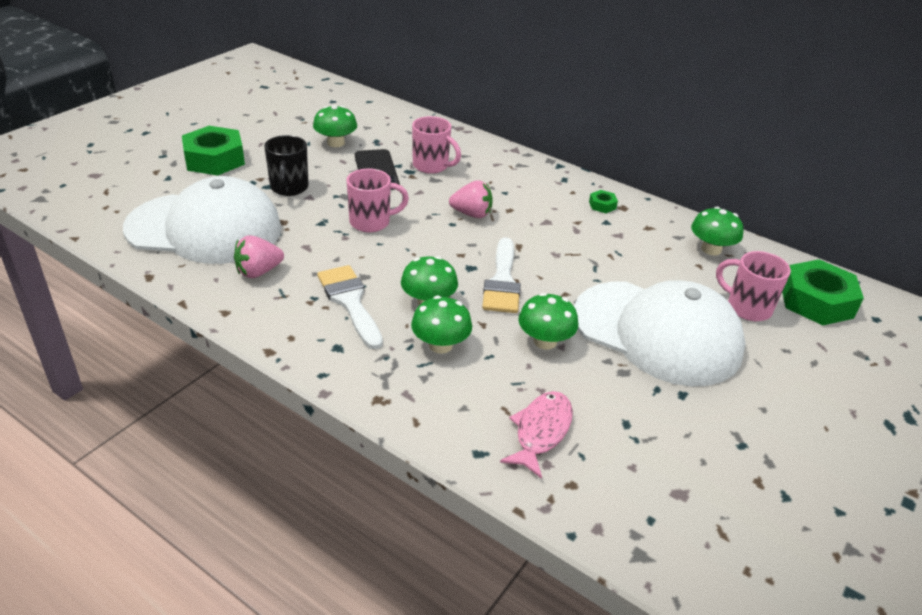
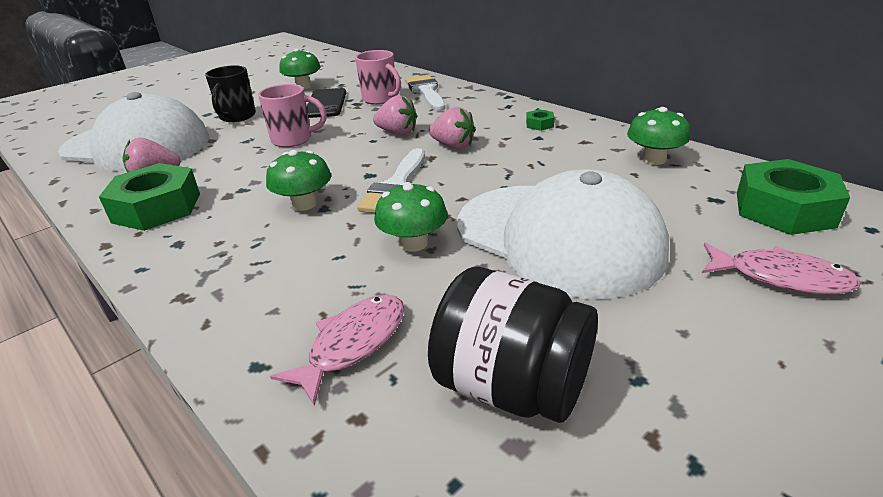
camera: 15 degrees right, 5 degrees down
green nut [182,126,245,176] -> green nut moved to [99,163,200,231]
white brush [317,265,383,350] -> white brush moved to [405,75,446,111]
green mushroom [411,296,472,353] -> none
pink mug [716,251,791,321] -> none
none -> black jar [428,267,598,423]
none -> pink strawberry [429,107,476,149]
none -> pink fish [702,242,861,295]

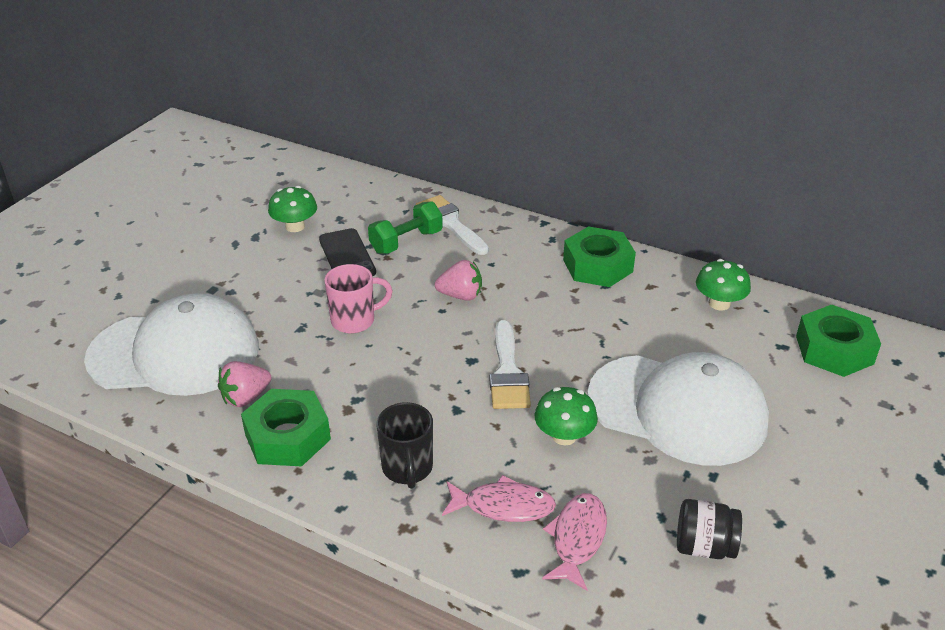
camera: 20 degrees left, 5 degrees up
black mug [205,65,256,122] -> black mug moved to [377,402,433,489]
green mushroom [266,150,331,211] -> none
pink mug [355,50,401,105] -> green dumbbell [368,201,443,254]
black jar [428,267,598,423] -> black jar [677,499,742,559], size x0.64
pink strawberry [429,107,476,149] -> none
green nut [526,109,555,131] -> green nut [563,226,636,287], size x2.31
pink fish [702,242,861,295] -> pink fish moved to [442,475,556,522]

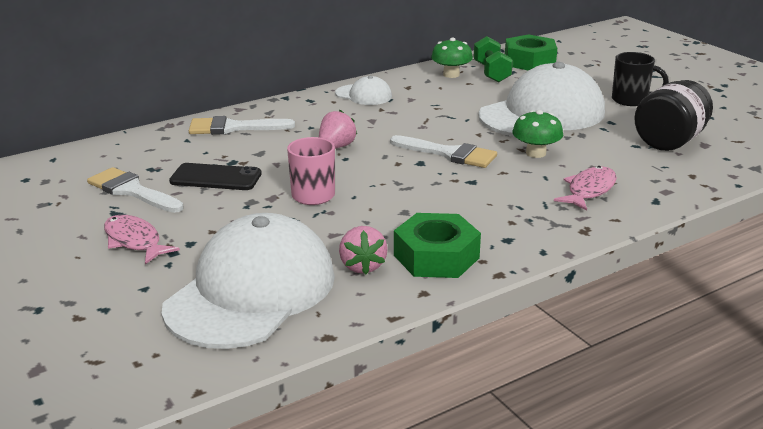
camera: 60 degrees left, 10 degrees down
green mushroom [268,186,317,232] -> white brush [87,167,184,213]
green dumbbell [368,201,443,254] -> green dumbbell moved to [473,36,513,83]
black mug [377,402,433,489] -> black mug moved to [612,52,669,106]
pink fish [542,493,607,591] -> pink fish moved to [104,215,180,264]
green nut [563,226,636,287] -> white cap [335,76,392,105]
black jar [677,499,742,559] -> black jar [634,80,713,151], size x1.56

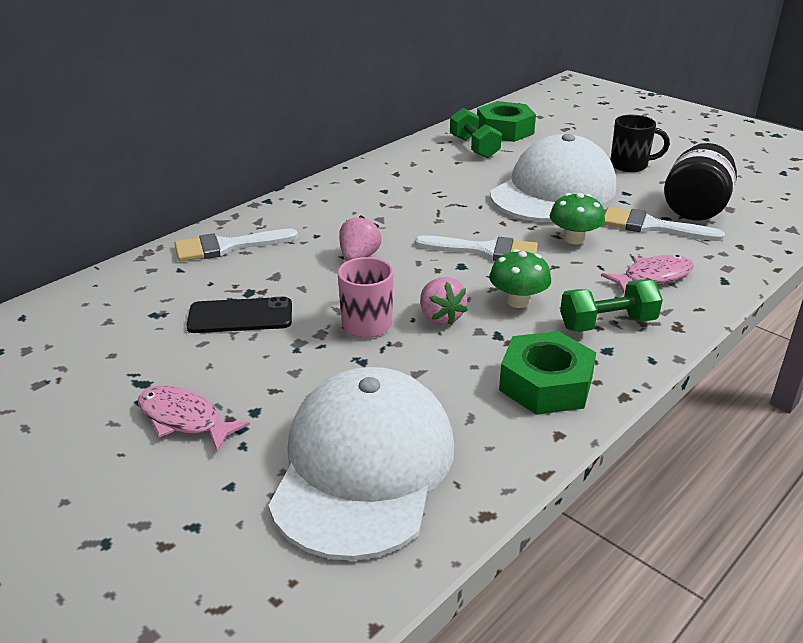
camera: 15 degrees left, 5 degrees up
white brush [87,167,184,213] -> white brush moved to [603,207,725,241]
white cap [335,76,392,105] -> none
pink strawberry [339,226,388,275] -> pink strawberry moved to [420,277,468,326]
green mushroom [431,38,473,78] -> green mushroom moved to [489,249,551,308]
pink fish [554,166,617,211] -> pink fish turned 45 degrees clockwise [601,255,694,294]
none -> green dumbbell [560,280,663,332]

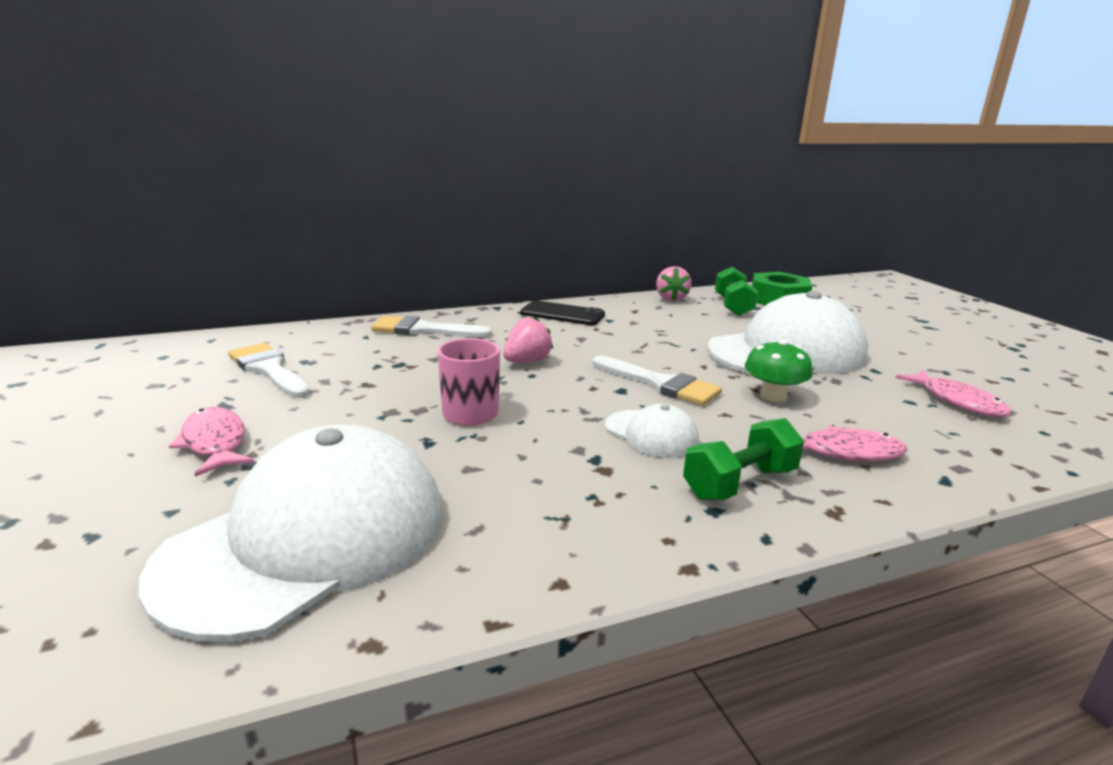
camera: 25 degrees right, 10 degrees down
black phone [186,297,292,333] -> black phone moved to [520,300,605,325]
pink strawberry [420,277,468,326] -> pink strawberry moved to [656,266,692,302]
green mushroom [489,249,551,308] -> white cap [605,404,699,458]
green nut [499,331,596,415] -> none
green dumbbell [560,280,663,332] -> green dumbbell turned 45 degrees counterclockwise [683,418,804,500]
white brush [603,207,725,241] -> white brush moved to [228,343,310,398]
black mug [611,115,670,172] -> none
black jar [664,143,737,220] -> pink fish [895,369,1011,417]

